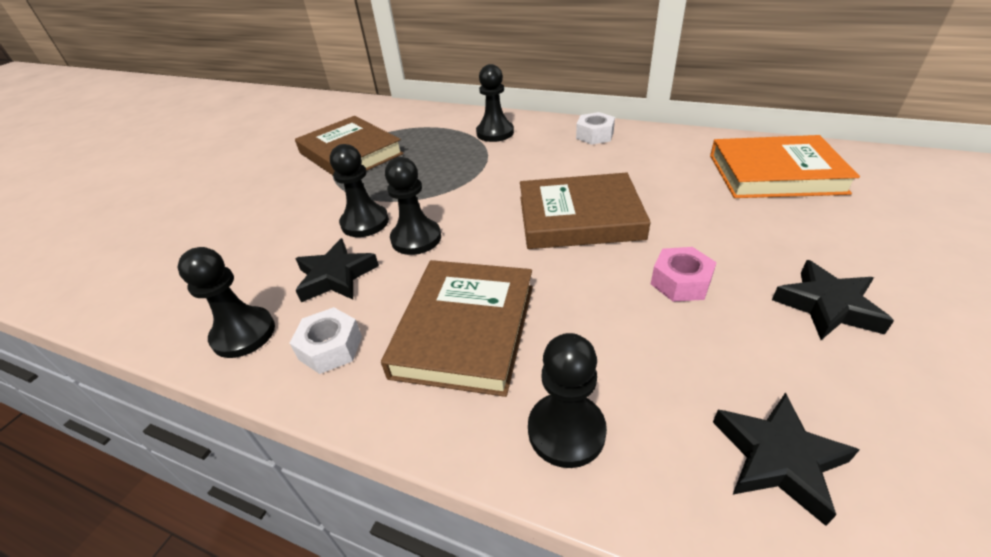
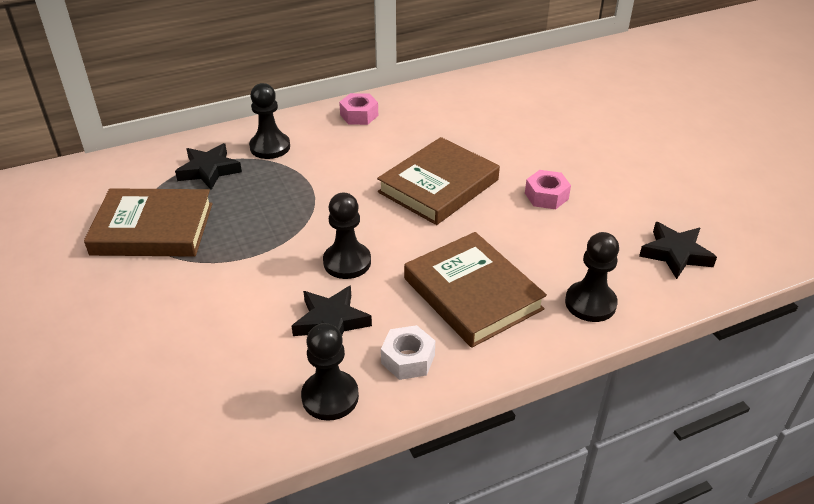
camera: 50 degrees left, 0 degrees up
black pawn [330,144,389,237] -> none
white nut [576,112,615,145] -> pink nut [339,93,378,125]
orange book [710,135,860,198] -> none
black star [772,260,894,340] -> black star moved to [175,143,242,190]

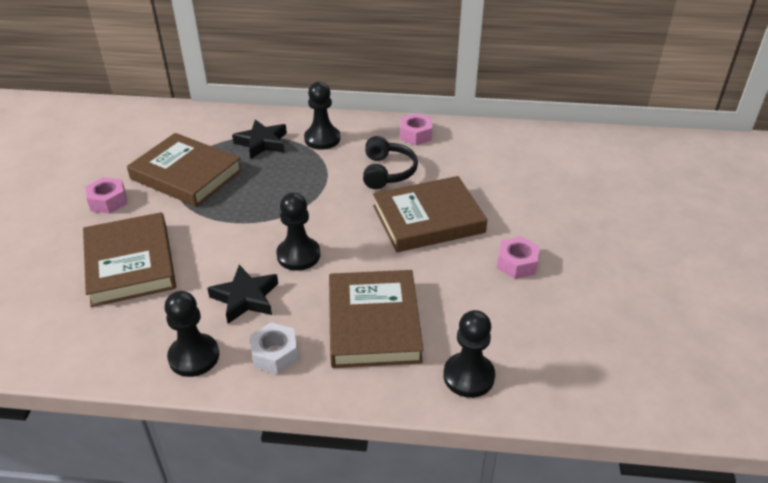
camera: 30 degrees right, 0 degrees up
black star [639,222,717,279] -> none
none -> brown book [83,212,176,307]
none -> pink nut [86,177,127,214]
none -> black headphones [363,136,418,189]

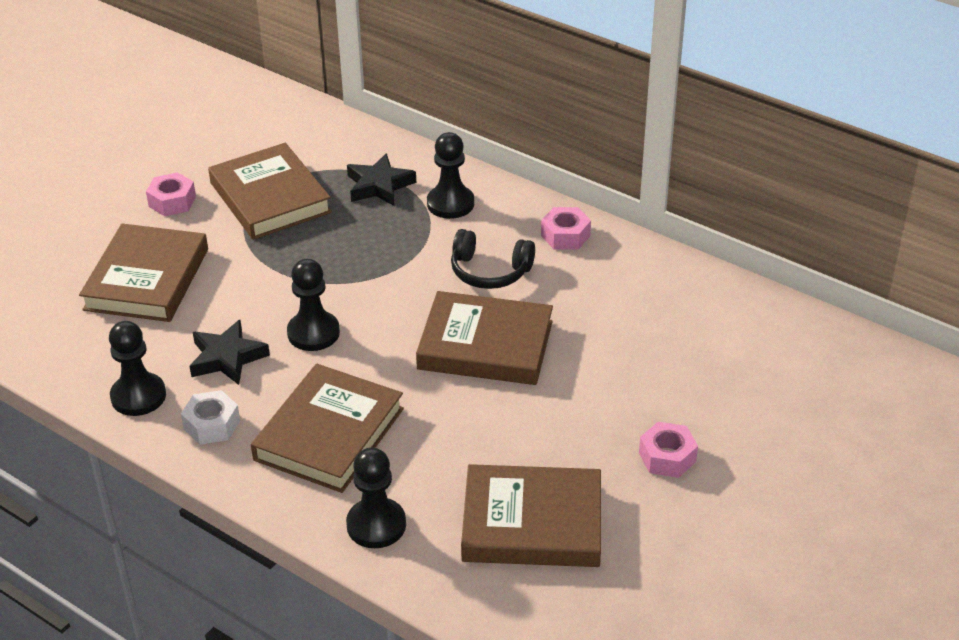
camera: 30 degrees right, 0 degrees up
black headphones [363,136,418,189] -> black headphones turned 75 degrees clockwise [451,229,535,289]
pink nut [497,236,540,279] -> pink nut moved to [639,422,698,478]
none -> brown book [461,464,601,567]

